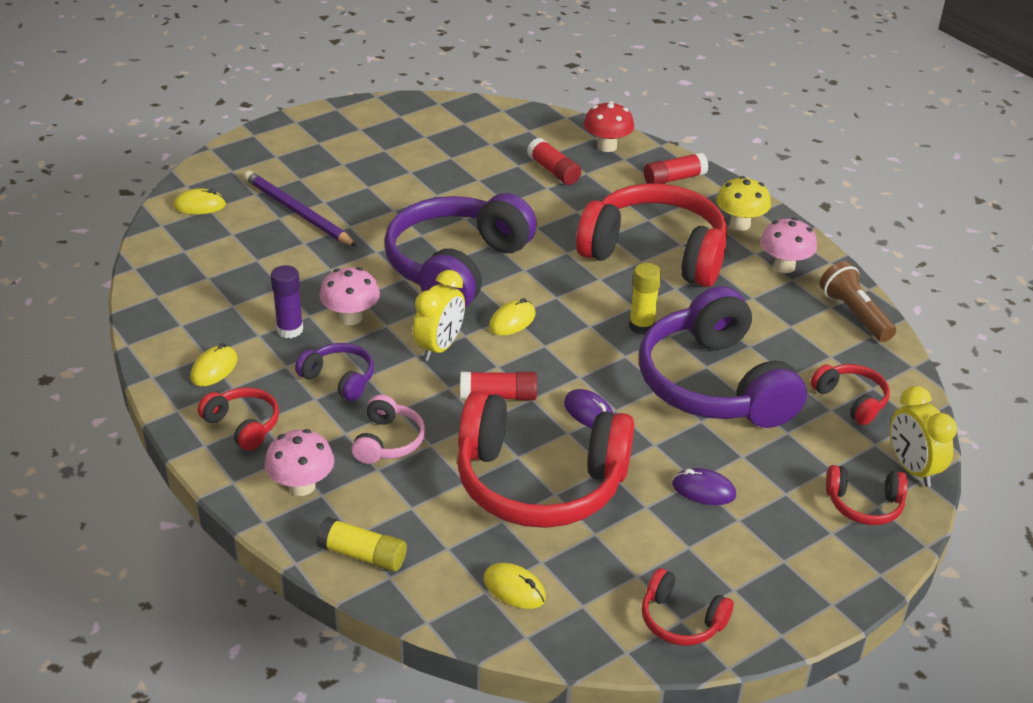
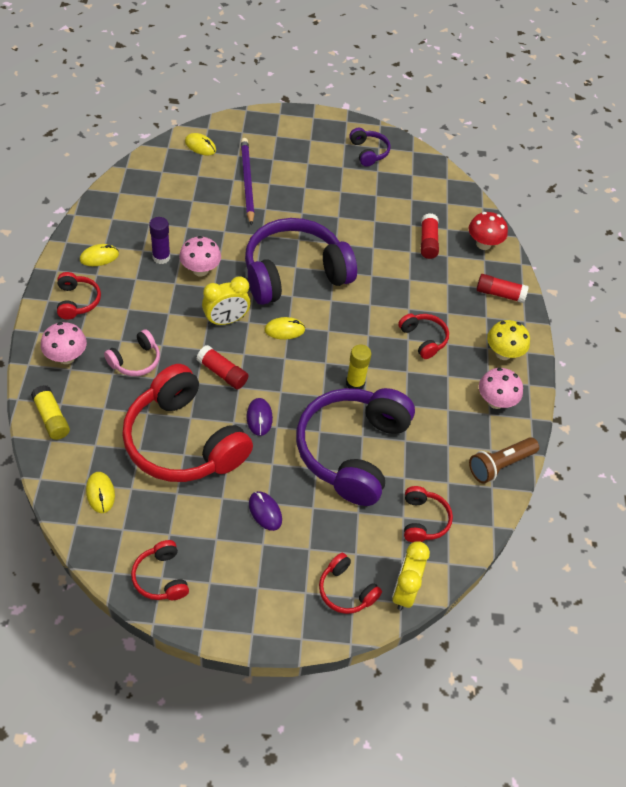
camera: 35 degrees right, 15 degrees up
purple headphones [295,343,374,401] -> purple headphones moved to [349,128,391,167]
red headphones [576,184,727,287] -> red headphones [398,313,449,359], size x0.45
brown flashlight [820,261,896,342] -> brown flashlight turned 135 degrees counterclockwise [469,437,539,484]

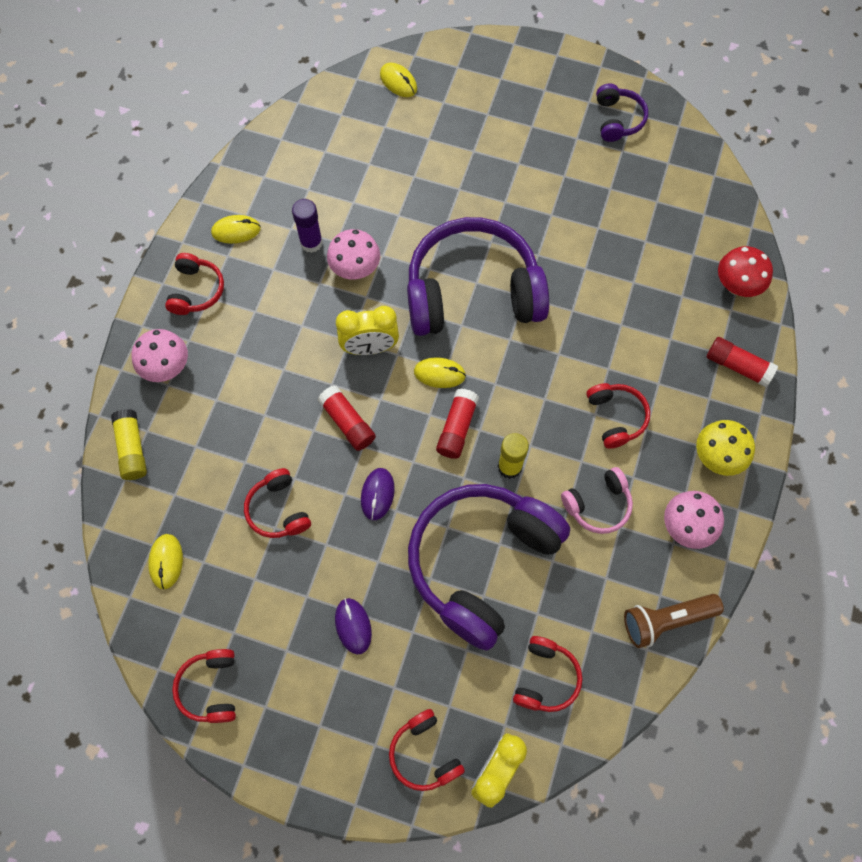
camera: 20 degrees right, 15 degrees up
pink headphones [104,329,160,376] -> pink headphones moved to [561,467,633,534]
red headphones [122,364,253,482] -> red headphones [244,468,311,538], size x0.45
purple pencil [241,138,254,226] -> none
red glue stick [421,213,439,259] -> red glue stick moved to [436,389,479,459]

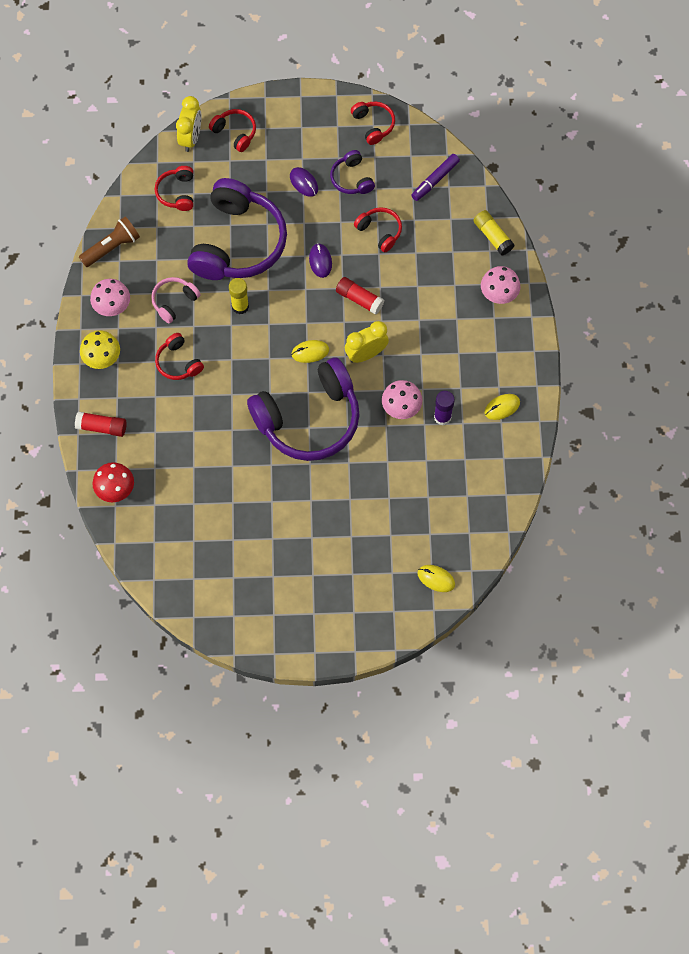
camera: 160 degrees right, 0 degrees up
yellow mouse [148,534,183,589] -> purple marker [411,154,460,201]
red headphones [165,253,224,315] -> none
red glue stick [436,389,479,459] -> none
purple headphones [596,83,648,142] -> purple headphones moved to [330,150,375,194]

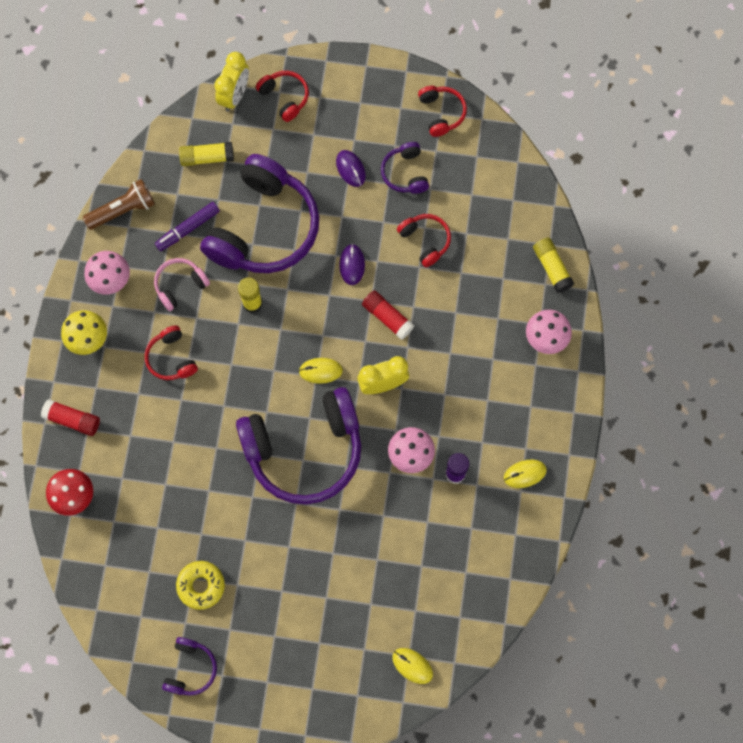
camera: 10 degrees right, 5 degrees up
red headphones [155,166,193,211] -> yellow glue stick [179,142,234,166]
purple marker [411,154,460,201] -> purple marker moved to [155,202,220,251]
none -> purple headphones [162,637,217,696]
none -> yellow donut [176,561,225,610]

